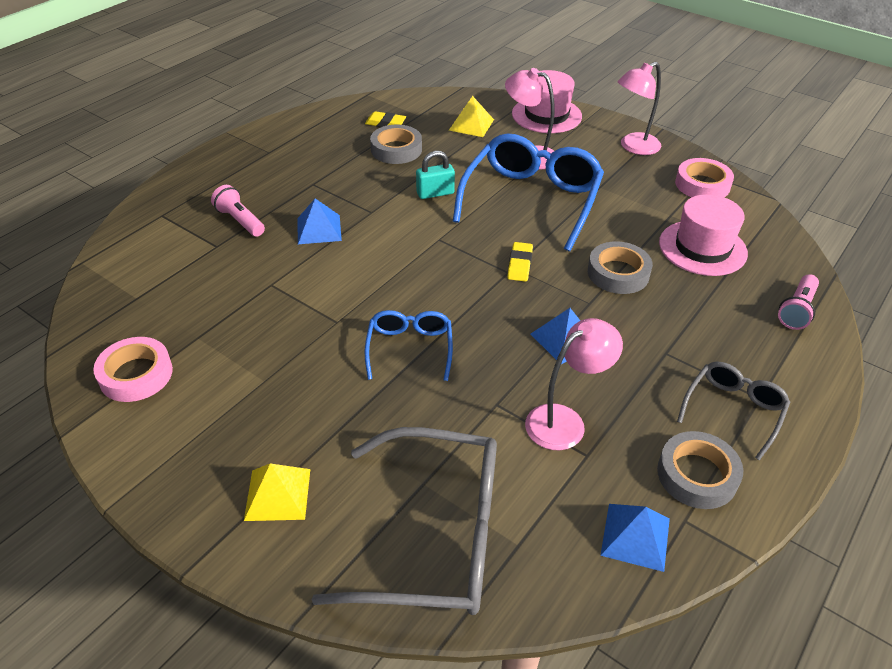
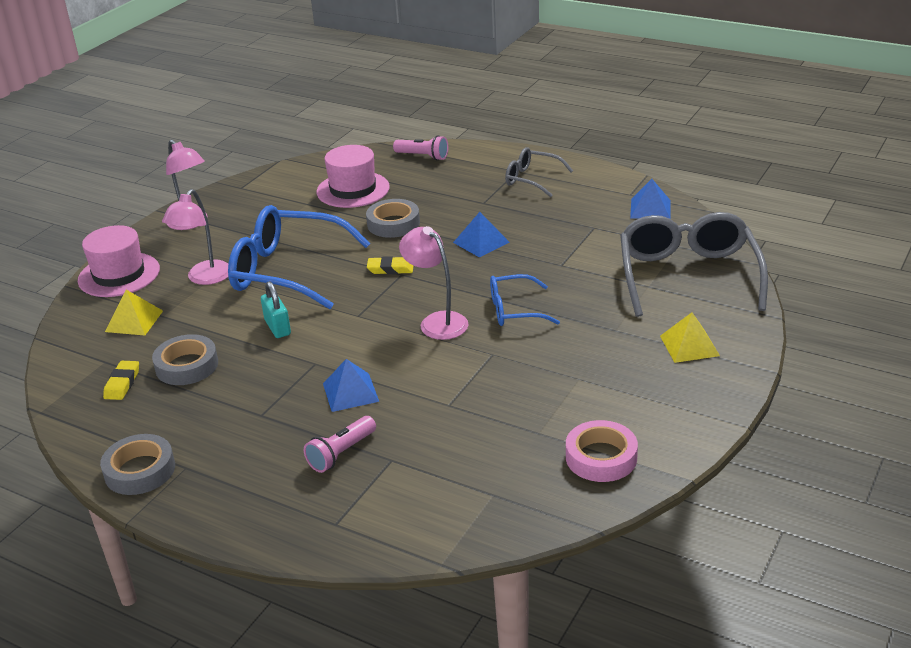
camera: 95 degrees left, 10 degrees down
pink lamp [525,318,623,450] -> pink lamp moved to [399,226,469,340]
grey tape [657,431,743,509] -> grey tape moved to [100,434,175,495]
pink tape [675,158,734,197] -> none

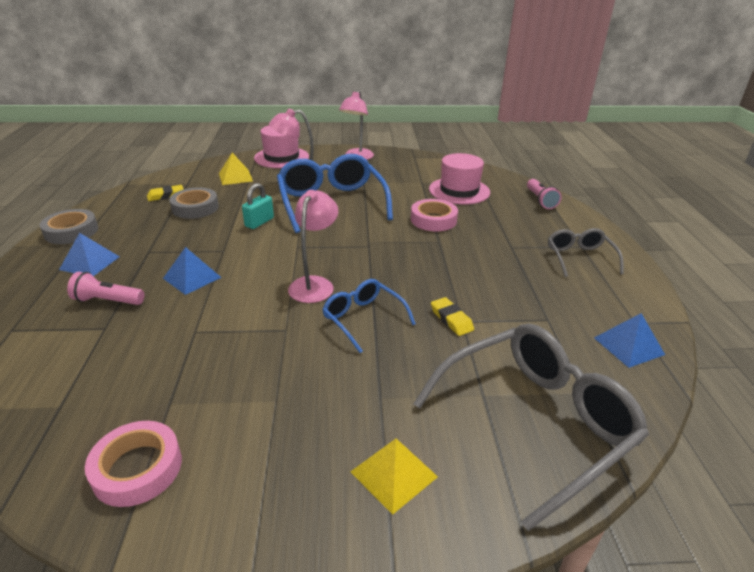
camera: 55 degrees right, 0 degrees up
grey tape [366,199,420,238] -> pink tape [411,199,458,231]
yellow eraser [367,256,414,274] -> yellow eraser moved to [431,297,474,336]
blue pyramid [453,212,509,258] -> blue pyramid moved to [59,233,120,276]

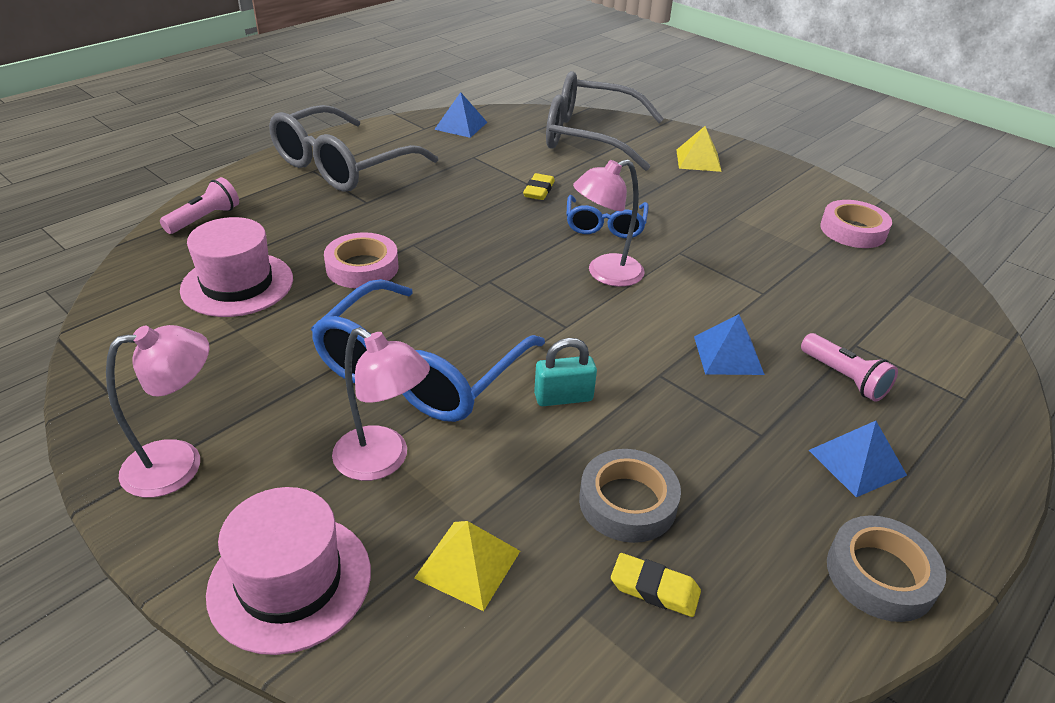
camera: 135 degrees left, 5 degrees up
grey glasses [548,228,624,277] -> grey glasses [269,105,438,192], size x1.87

